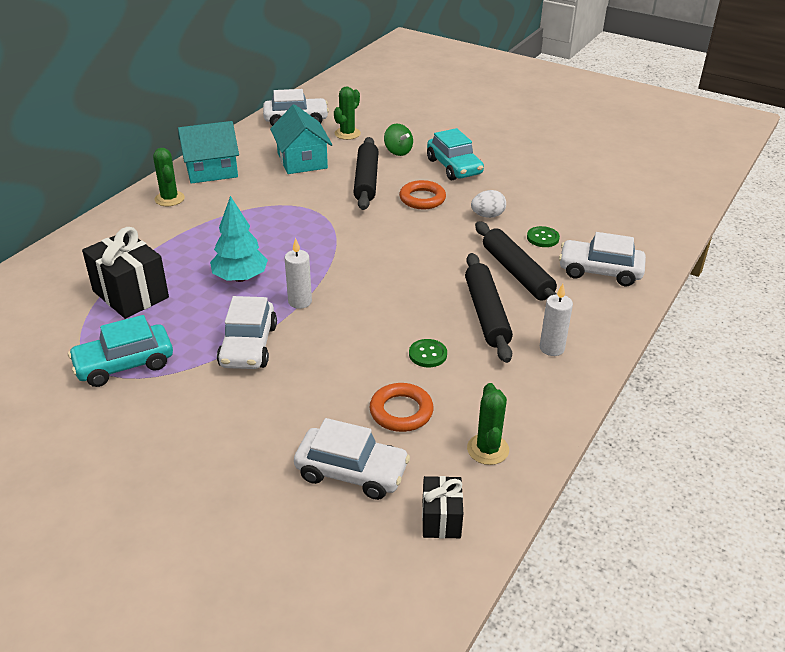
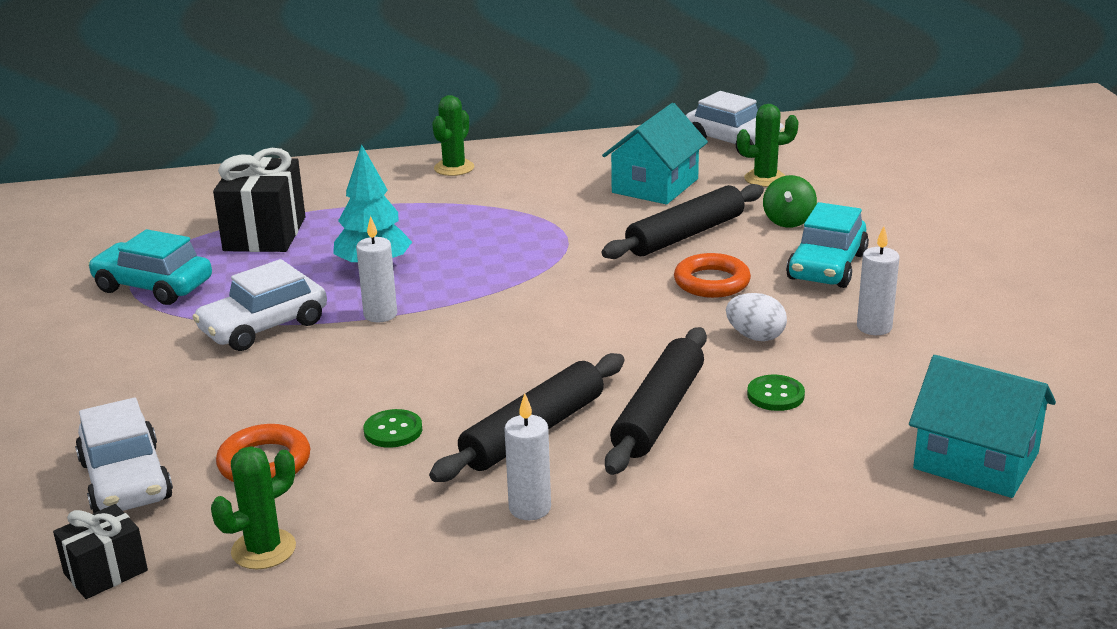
camera: 50 degrees right, 10 degrees down
turquoise house [178,121,239,184] -> turquoise house moved to [909,355,1056,498]
white car [559,232,646,286] -> none
none -> white candle [857,226,900,335]

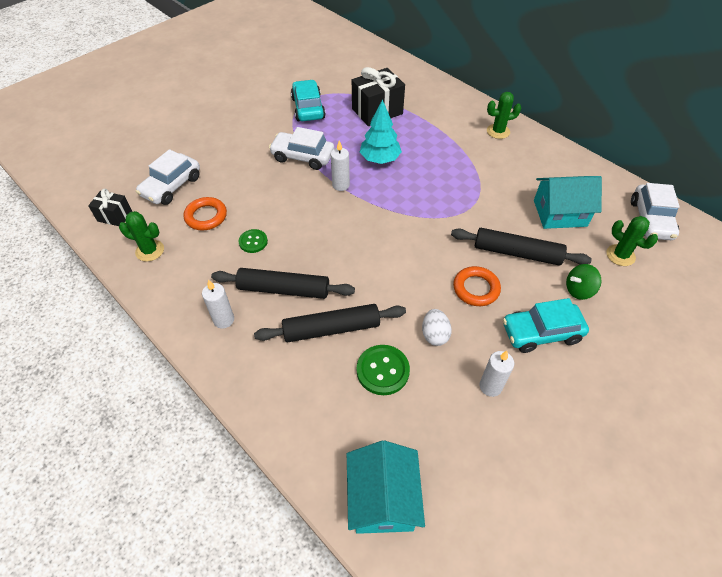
camera: 55 degrees right, 25 degrees up
green button [747,375,805,411] -> green button [357,345,410,395], size x1.57

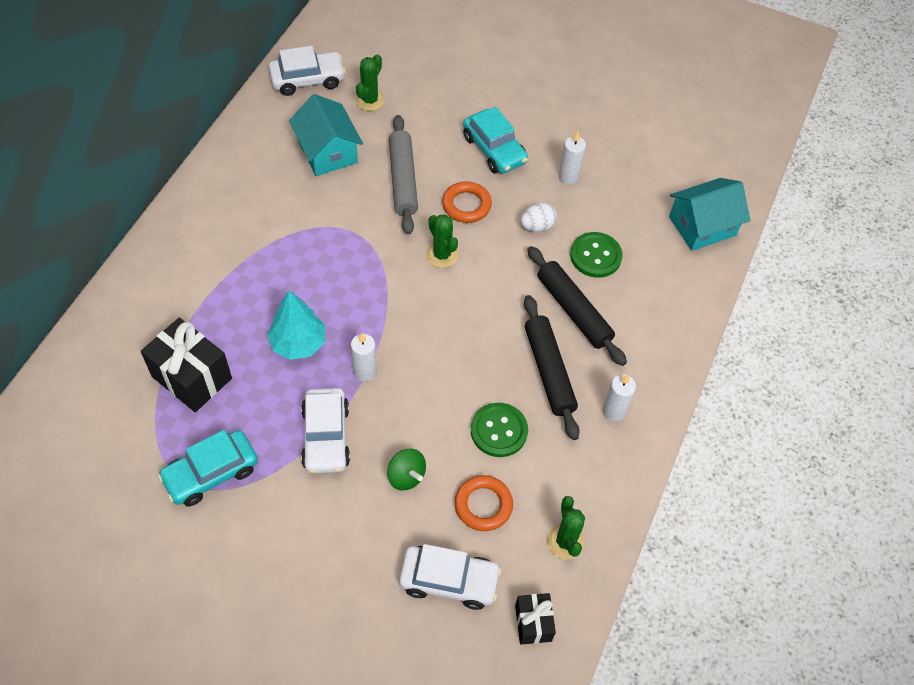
camera: 115 degrees left, 5 degrees up
green button [238,229,268,253] -> green button [471,403,528,457], size x1.57
black rolling pin [451,228,592,265] -> grey rolling pin [389,115,418,235]
green cactus [487,92,521,139] -> green cactus moved to [426,214,458,268]
green spinning top [566,264,602,300] -> green spinning top moved to [387,449,426,491]

